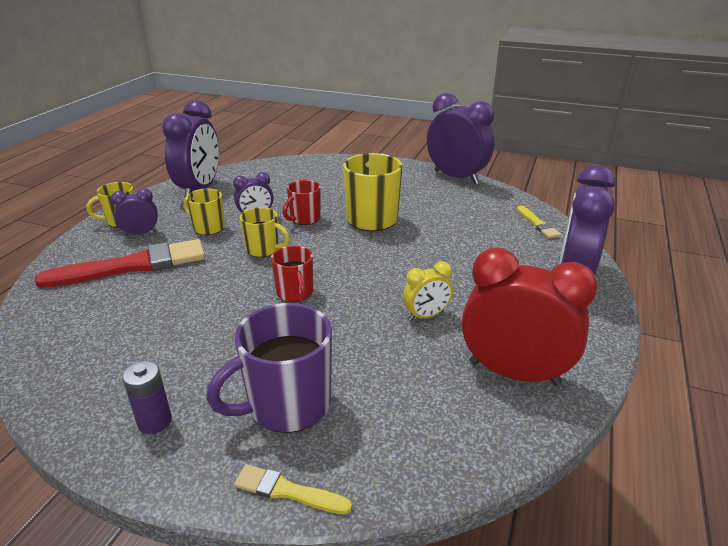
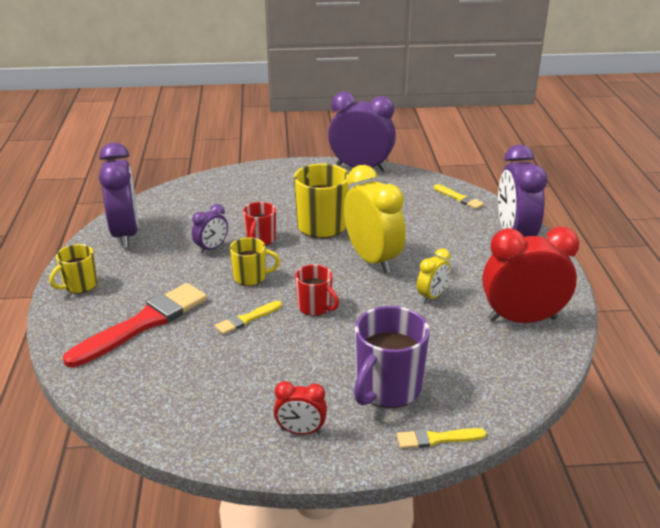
camera: 25 degrees left, 0 degrees up
purple clock [111,188,158,236] -> none
purple battery [122,361,172,434] -> red clock [274,381,327,435]
yellow mug [183,188,225,235] -> none
none -> yellow brush [215,301,282,335]
none -> yellow clock [344,165,406,274]

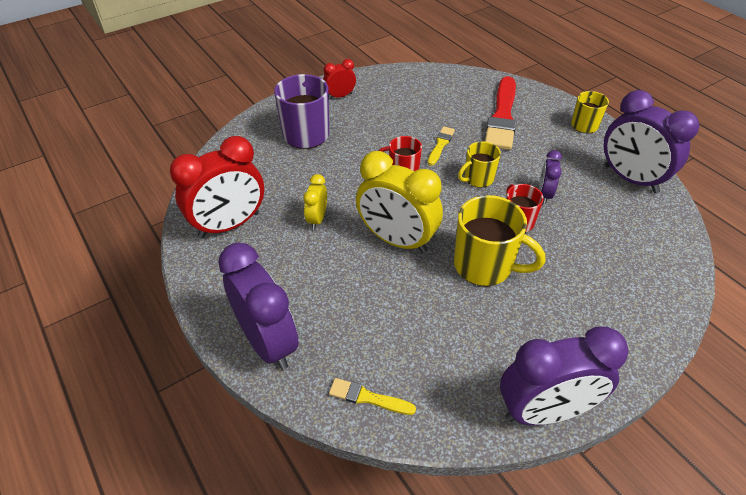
camera: 150 degrees right, 15 degrees up
yellow brush [397,428,486,449] -> none

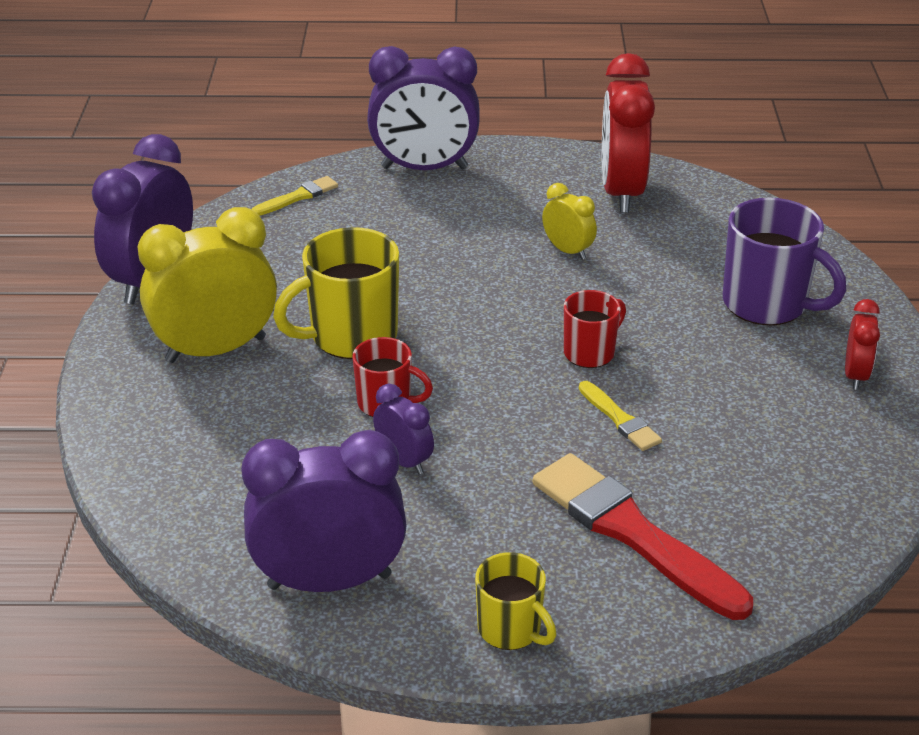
camera: 125 degrees right, 10 degrees down
yellow clock [356,151,443,253] -> yellow clock moved to [137,207,277,363]
yellow mug [458,141,501,188] -> none

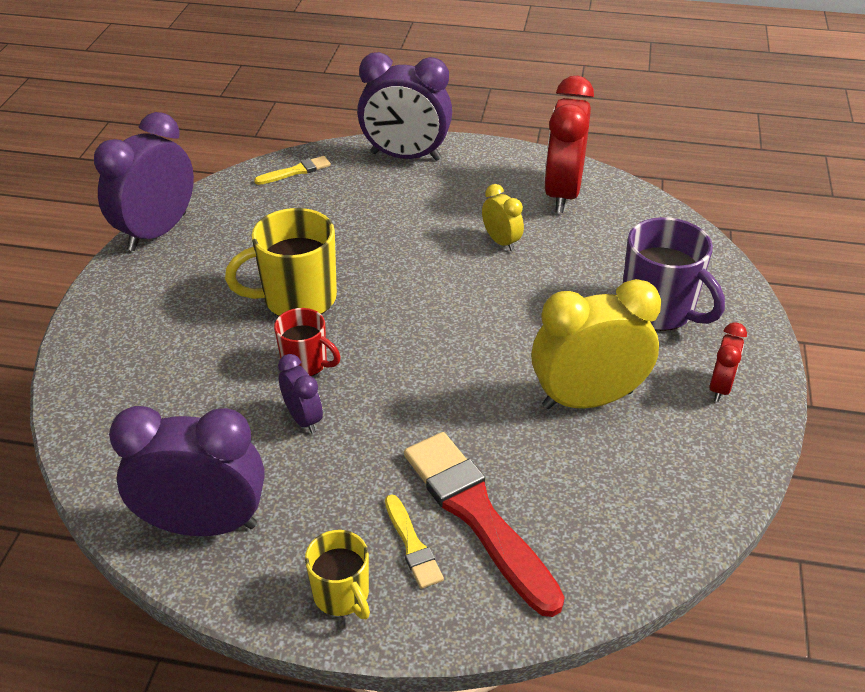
camera: 10 degrees right, 5 degrees up
yellow clock [137,207,277,363] -> yellow clock moved to [531,279,661,409]
red mug [564,290,626,368] -> none
yellow brush [579,381,662,451] -> yellow brush moved to [385,494,444,589]

